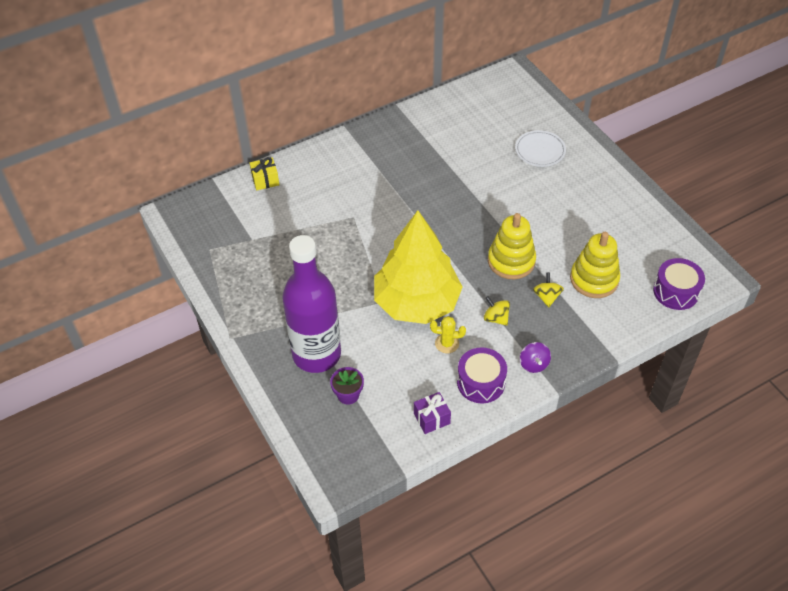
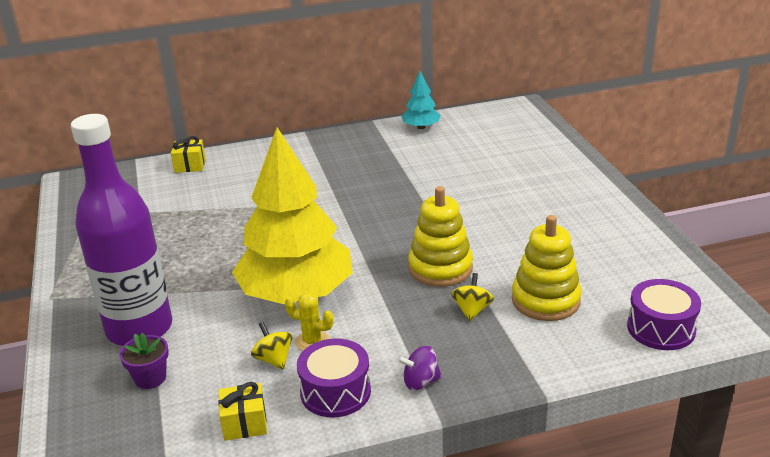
camera: 15 degrees right, 20 degrees down
purple gift [414,392,451,434] -> yellow gift [218,382,267,441]
yellow spinning top [484,296,510,326] -> yellow spinning top moved to [251,322,293,370]
white plate [515,130,566,167] -> none
purple spinning top [520,342,551,373] -> purple spinning top turned 75 degrees clockwise [397,346,442,390]
none -> turquoise tree [402,71,441,129]

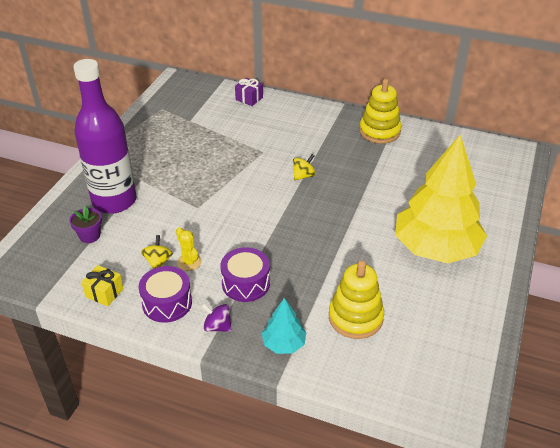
camera: 35 degrees right, 10 degrees up
yellow gift [171,136,206,173] -> purple gift [235,78,263,106]
yellow tree [232,128,353,304] -> yellow tree moved to [395,135,487,264]
turquoise tree [402,71,441,129] -> turquoise tree moved to [262,298,306,354]
yellow stacking toy [408,186,473,287] -> yellow stacking toy moved to [359,79,401,144]
yellow spinning top [451,273,494,321] -> yellow spinning top moved to [293,154,316,181]
purple drum [627,279,701,350] -> purple drum moved to [220,247,270,302]

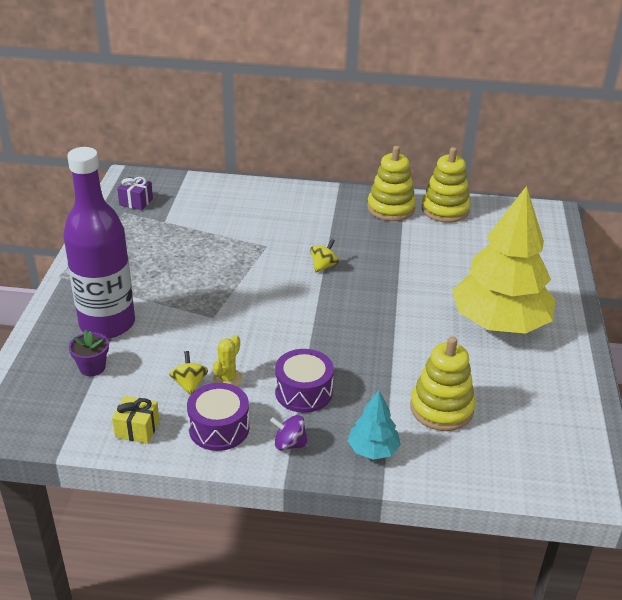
camera: 15 degrees left, 5 degrees down
yellow cactus [176,227,202,271] -> yellow cactus turned 75 degrees clockwise [213,335,243,386]
purple gift [235,78,263,106] -> purple gift moved to [117,177,153,210]
none -> yellow stacking toy [422,147,471,223]

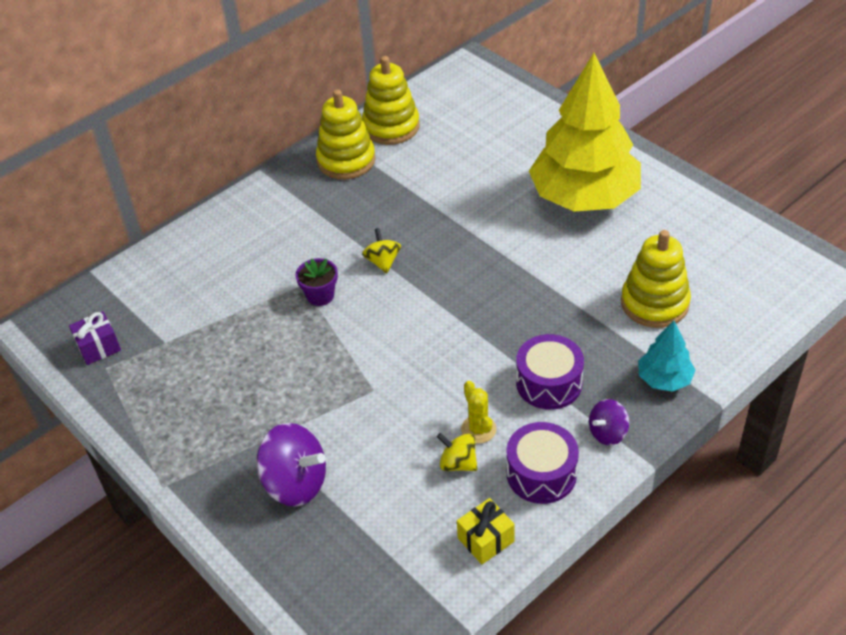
camera: 45 degrees left, 10 degrees up
purple bottle [63,147,135,339] -> purple spinning top [256,423,326,507]
purple flower pot [69,330,109,376] -> purple flower pot moved to [295,258,338,306]

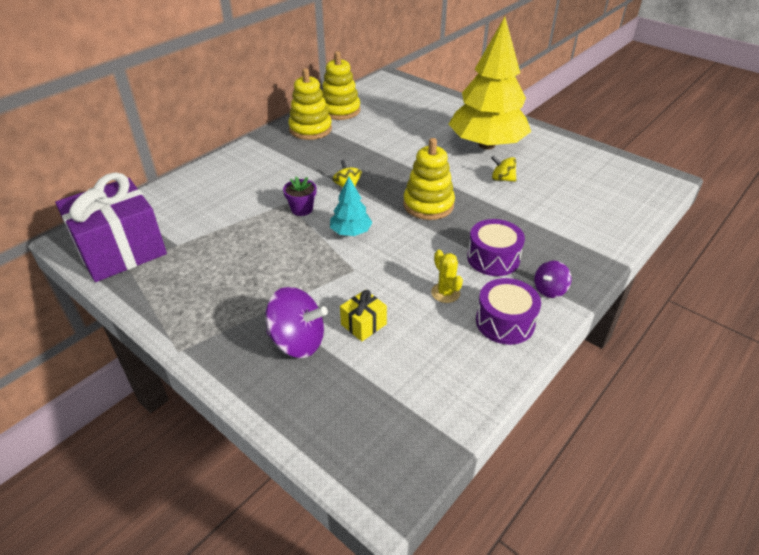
camera: 10 degrees left, 5 degrees down
purple gift [69,311,121,365] -> purple gift [55,172,167,282], size x2.39
yellow spinning top [437,433,477,471] -> yellow spinning top moved to [491,156,516,182]
yellow gift [457,498,515,564] -> yellow gift moved to [340,290,387,341]
yellow stacking toy [621,230,691,328] -> yellow stacking toy moved to [403,138,455,220]
turquoise tree [638,321,696,392] -> turquoise tree moved to [330,176,373,236]

